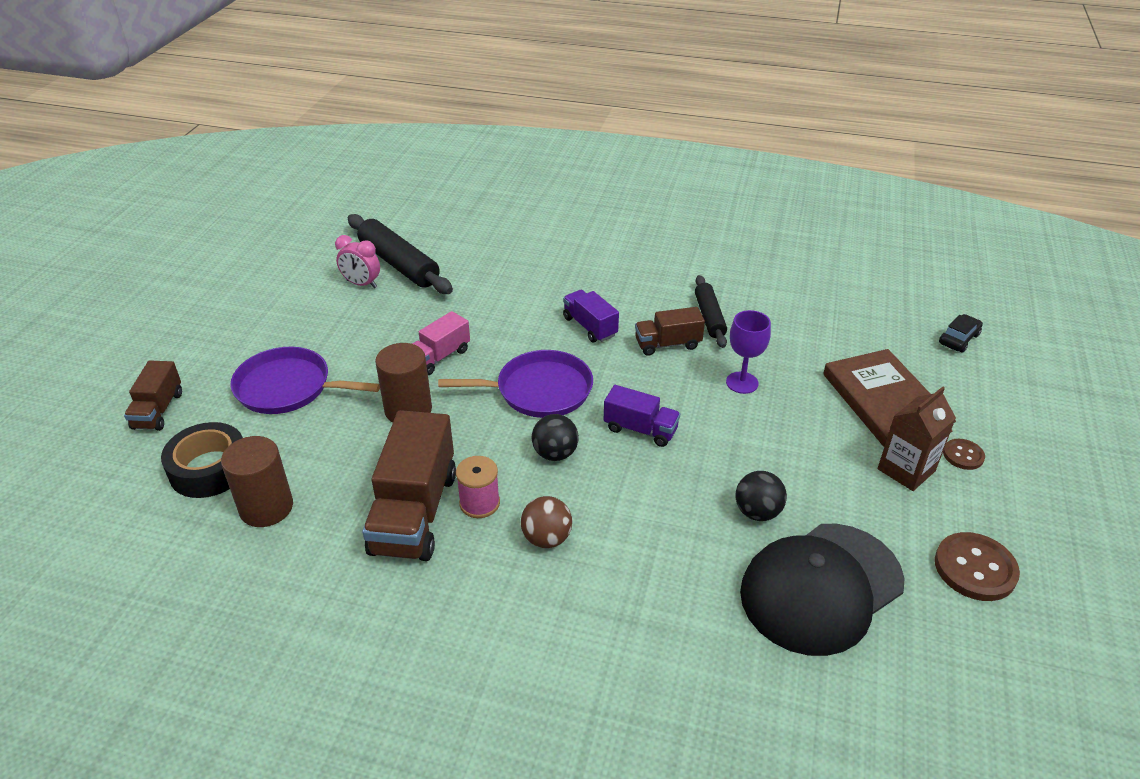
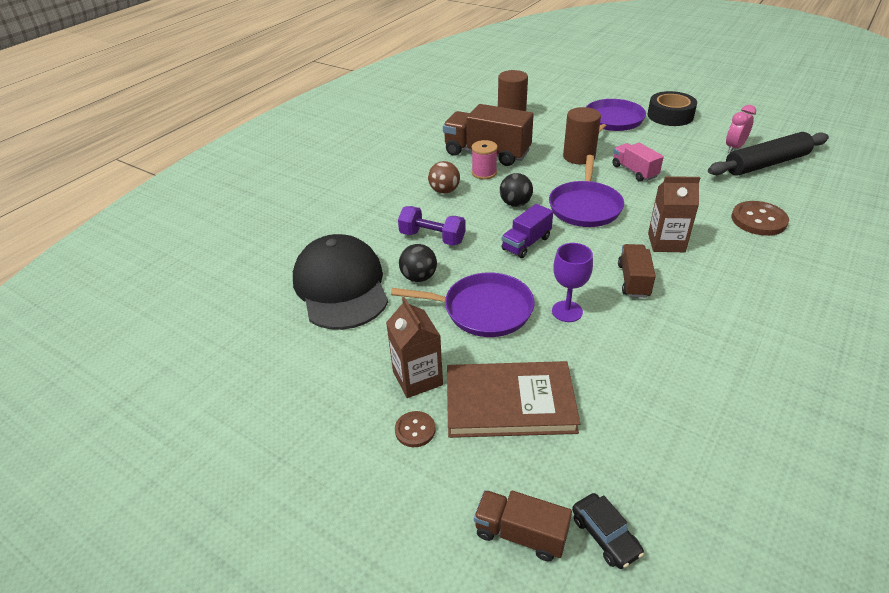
camera: 110 degrees right, 0 degrees up
brown truck [124,360,182,431] -> brown truck moved to [474,490,572,561]
black tape [161,422,243,498] -> black tape moved to [647,91,697,126]
purple truck [563,290,619,342] -> brown carton [648,176,700,252]
black rolling pin [695,275,727,348] -> none
brown button [935,532,1020,601] -> brown button moved to [731,201,789,236]
none -> purple pan [391,272,535,337]
none -> purple dumbbell [398,206,466,246]

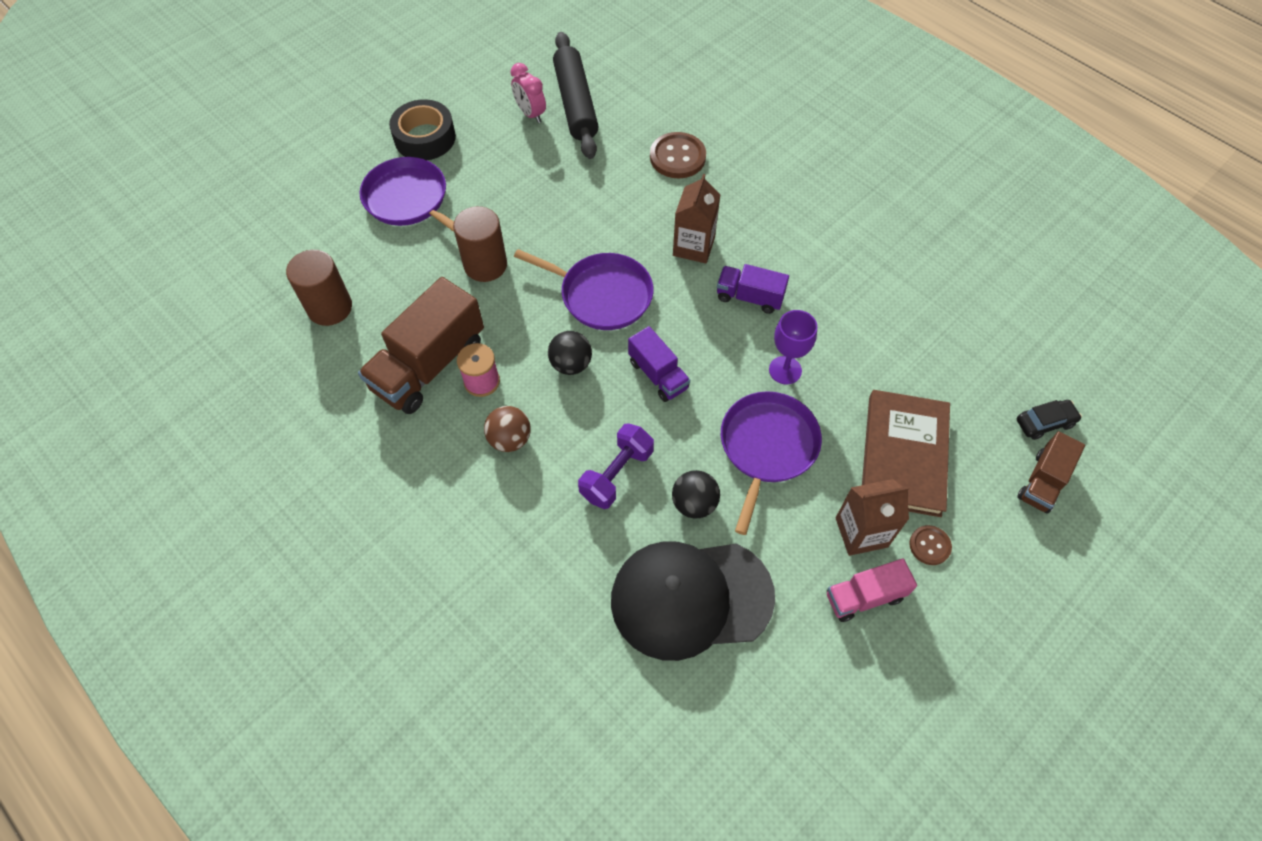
camera: 80 degrees left, 20 degrees up
pink truck [612,143,664,182] -> pink truck moved to [827,558,917,622]
brown truck [618,244,656,298] -> purple truck [717,264,789,314]

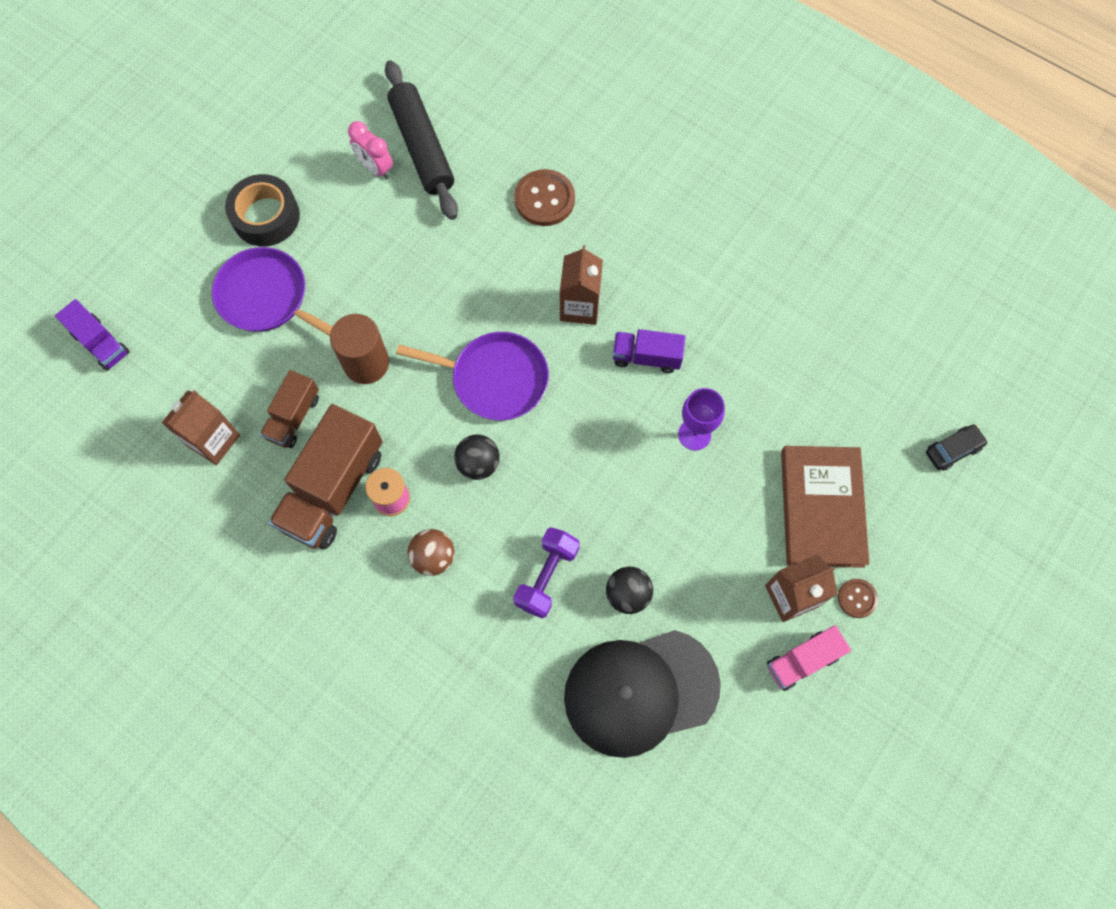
camera: 10 degrees left, 10 degrees up
brown cylinder [286,250,352,326] -> brown carton [162,390,240,465]
purple truck [628,326,690,402] -> purple truck moved to [55,299,130,371]
purple pan [721,391,822,535] -> none
brown truck [1017,431,1085,514] -> brown truck moved to [260,370,319,448]

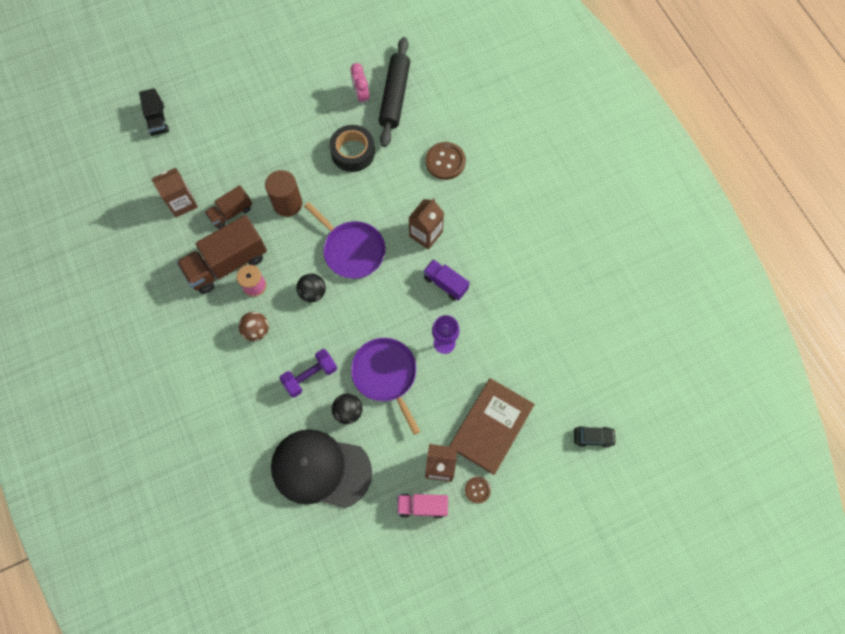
camera: 30 degrees right, 0 degrees up
purple truck [55,299,130,371] -> black truck [139,88,169,136]
purple pan [212,247,333,336] -> purple pan moved to [351,338,420,435]
black tape [225,174,300,246] -> black tape moved to [329,125,375,172]

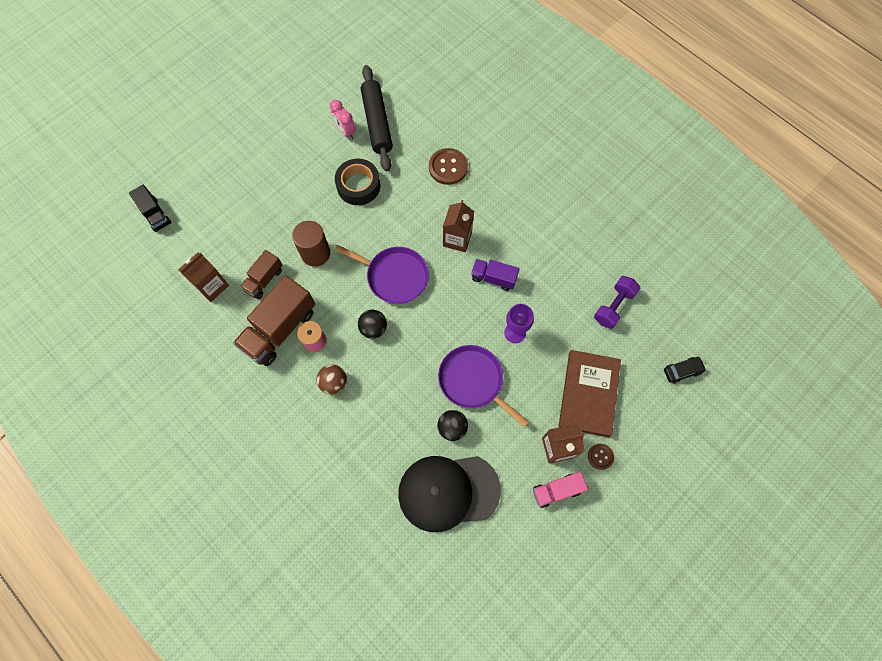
camera: 20 degrees left, 0 degrees up
purple dumbbell [279,349,337,398] -> purple dumbbell moved to [594,276,640,329]

